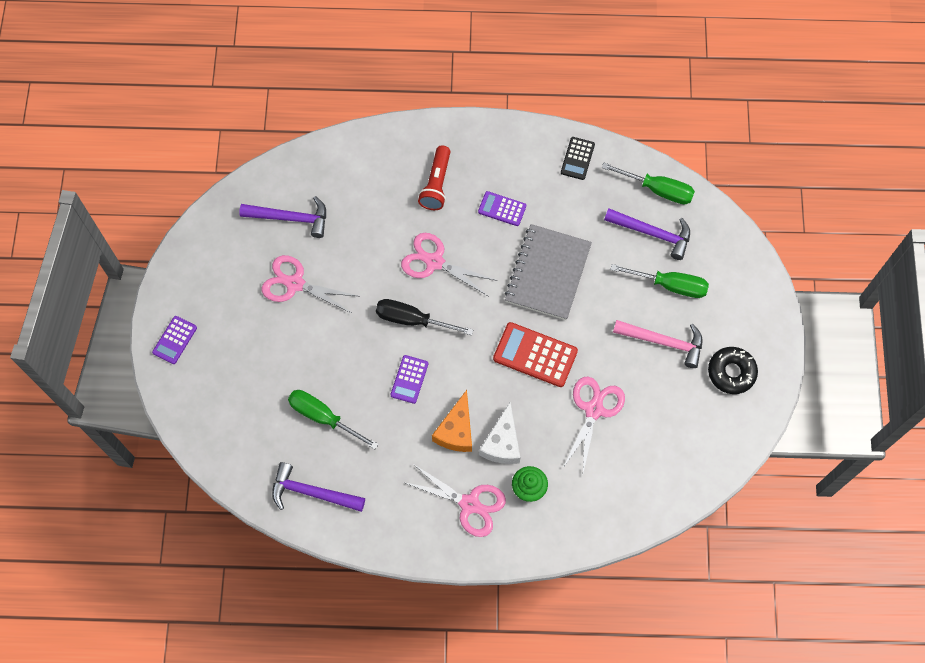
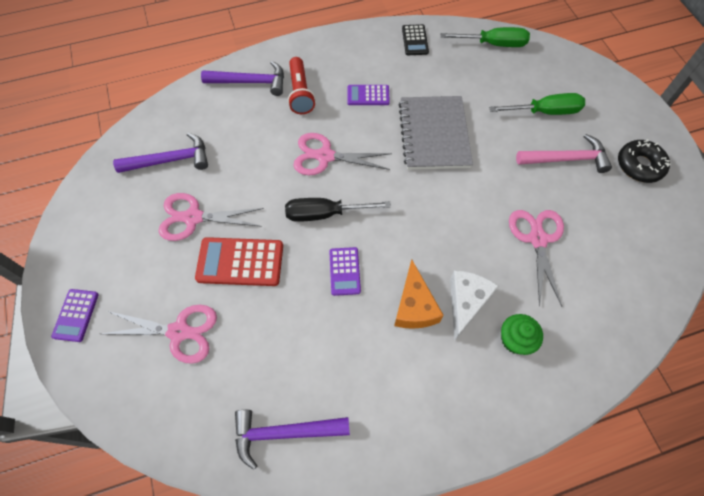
camera: 20 degrees left, 5 degrees down
green screwdriver [288,390,379,449] -> none
pink scissors [403,464,506,537] -> pink scissors moved to [102,305,217,364]
white cheese [479,402,520,464] -> white cheese turned 150 degrees counterclockwise [450,270,499,341]
red calculator [493,322,578,387] -> red calculator moved to [195,237,283,286]
purple hammer [604,208,690,260] -> purple hammer moved to [201,61,284,96]

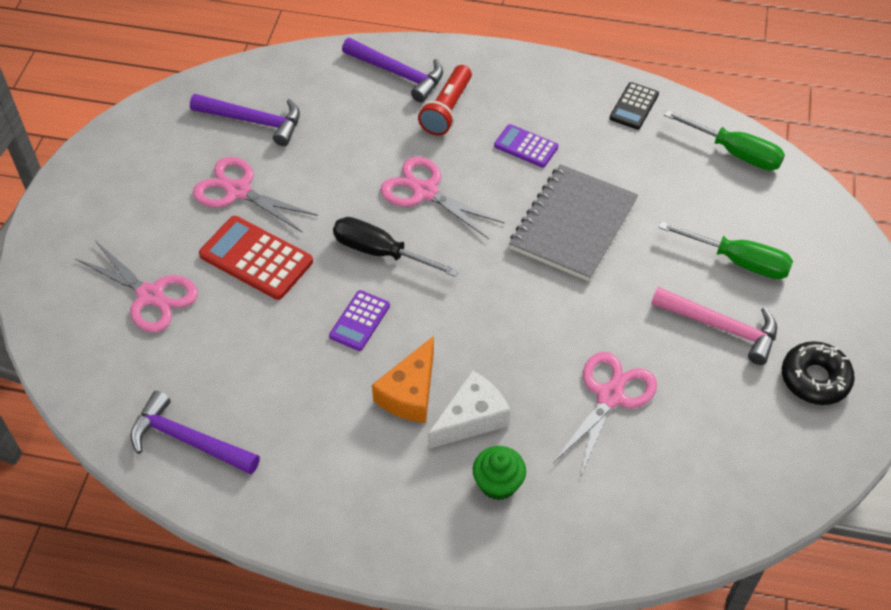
camera: 30 degrees right, 10 degrees down
purple calculator [51,289,99,342] -> none

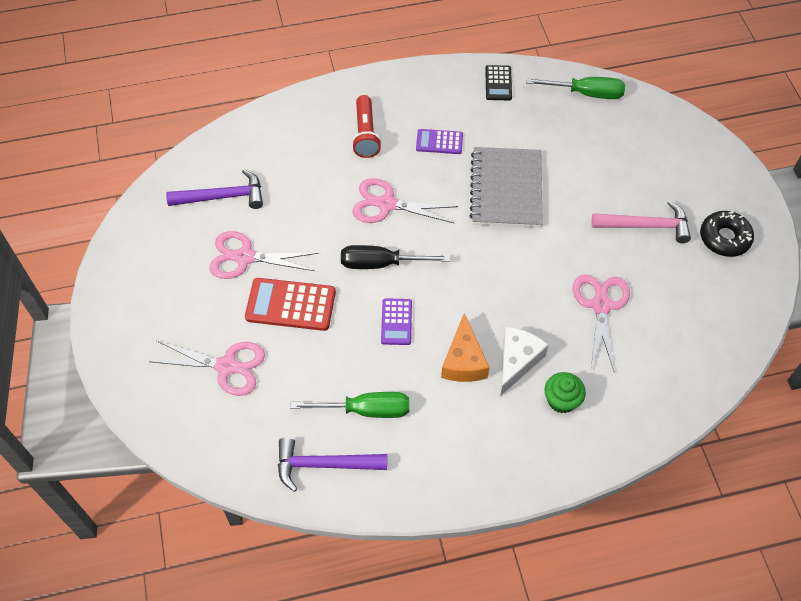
camera: 25 degrees left, 5 degrees up
purple hammer [342,38,443,103] -> none
green screwdriver [659,221,793,279] -> green screwdriver moved to [290,392,409,418]

